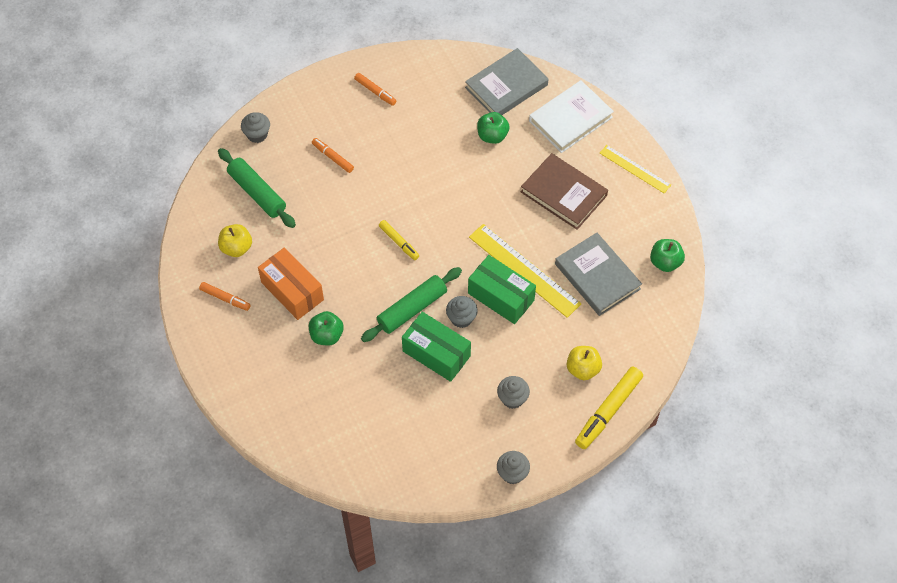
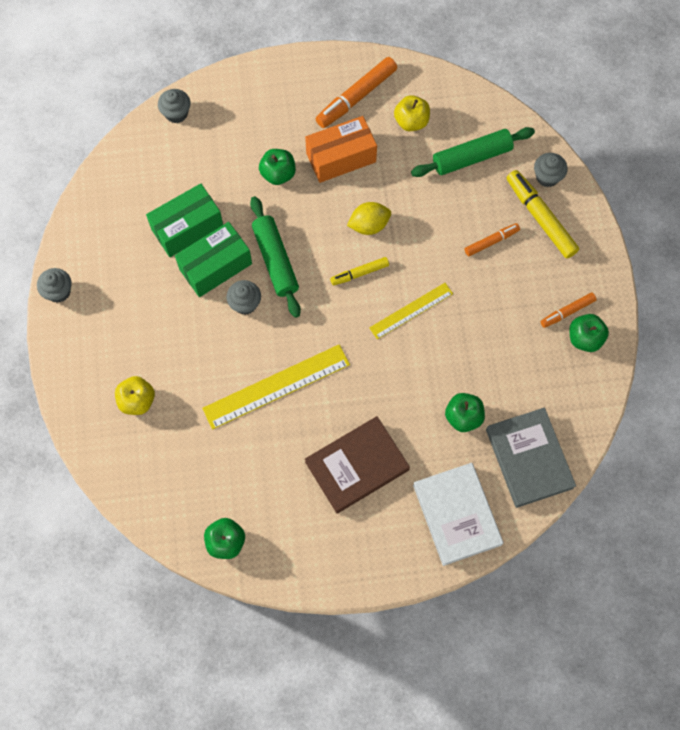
camera: 110 degrees right, 10 degrees up
orange marker [199,282,251,311] -> orange marker [316,57,397,128], size x1.75
green box [468,255,536,324] -> green box moved to [146,183,223,257]
grey cupcake [497,376,530,409] -> grey cupcake moved to [158,89,191,123]
grey book [555,233,642,316] -> none
yellow marker [575,367,643,449] -> yellow marker moved to [507,170,579,258]
yellow ruler [600,145,671,193] -> yellow ruler moved to [369,283,453,339]
none -> yellow lemon [347,202,391,235]
none -> green apple [569,314,609,352]

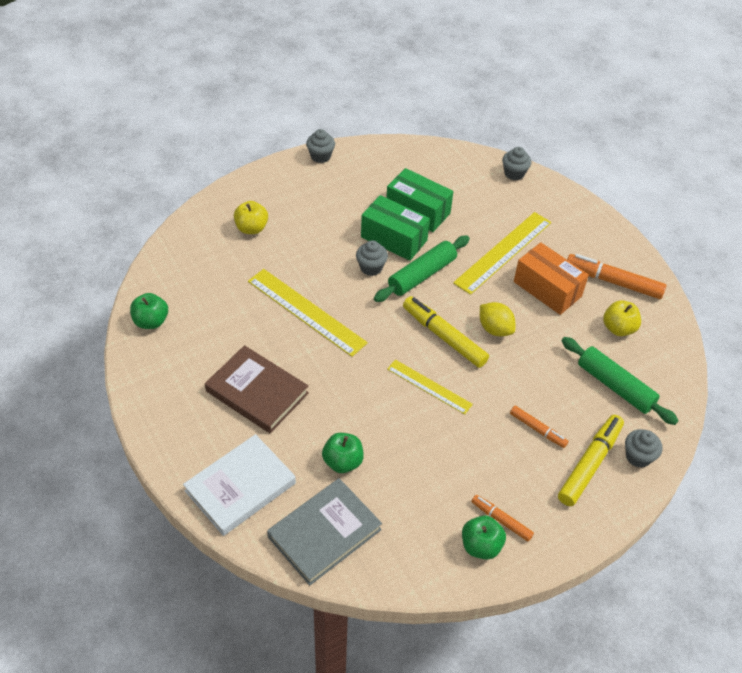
camera: 65 degrees right, 20 degrees down
green apple [259,149,296,185] -> yellow ruler [453,212,551,295]
yellow marker [330,257,389,286] -> yellow marker [403,296,489,368], size x1.75

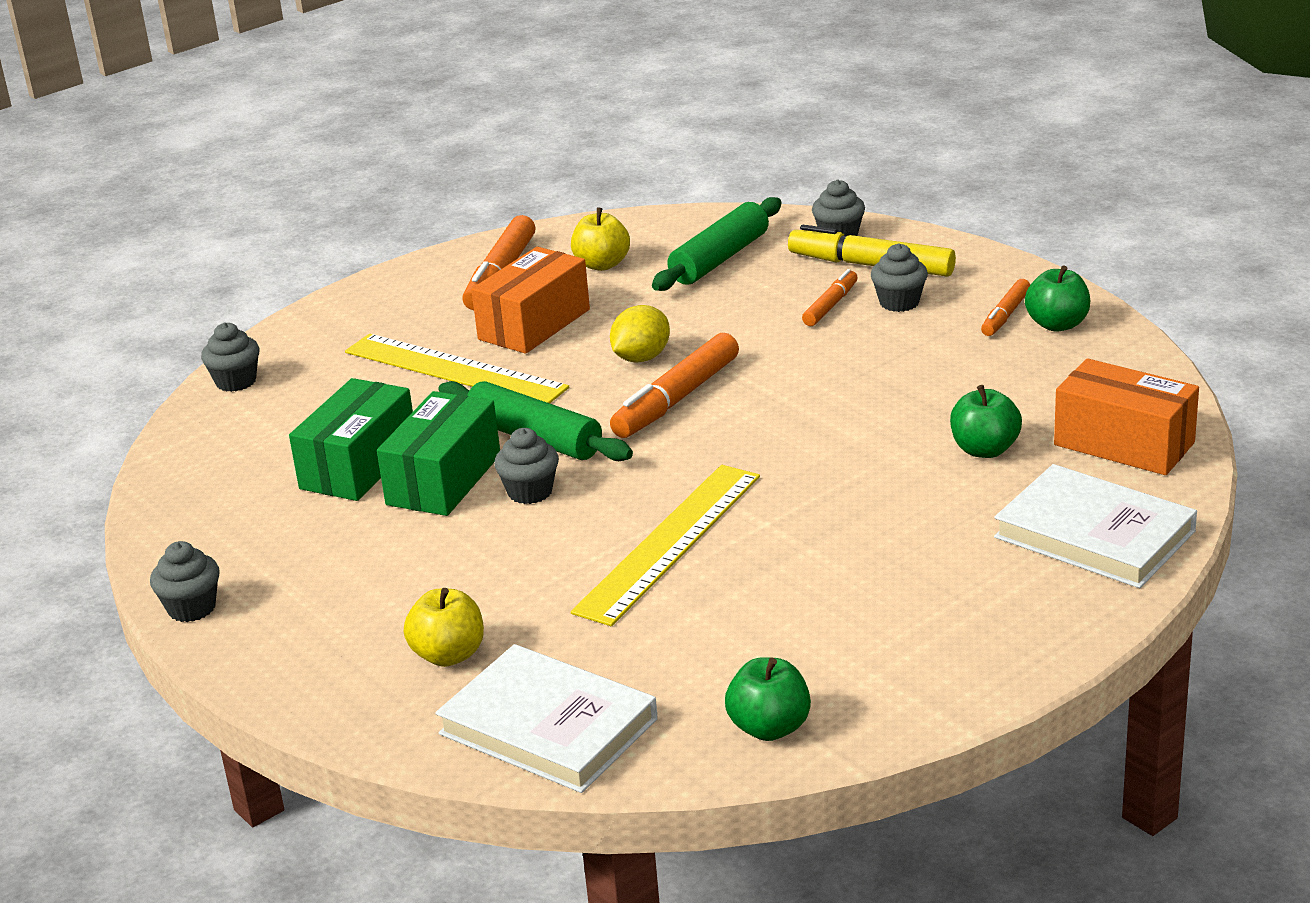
camera: 95 degrees left, 20 degrees down
brown book [205,345,309,433] -> none
grey book [267,478,382,586] -> orange box [1054,358,1199,475]
yellow ruler [387,360,473,414] -> none
yellow marker [403,296,489,368] -> orange marker [610,333,739,438]
none -> white book [435,644,658,793]
none -> grey cupcake [871,243,928,312]

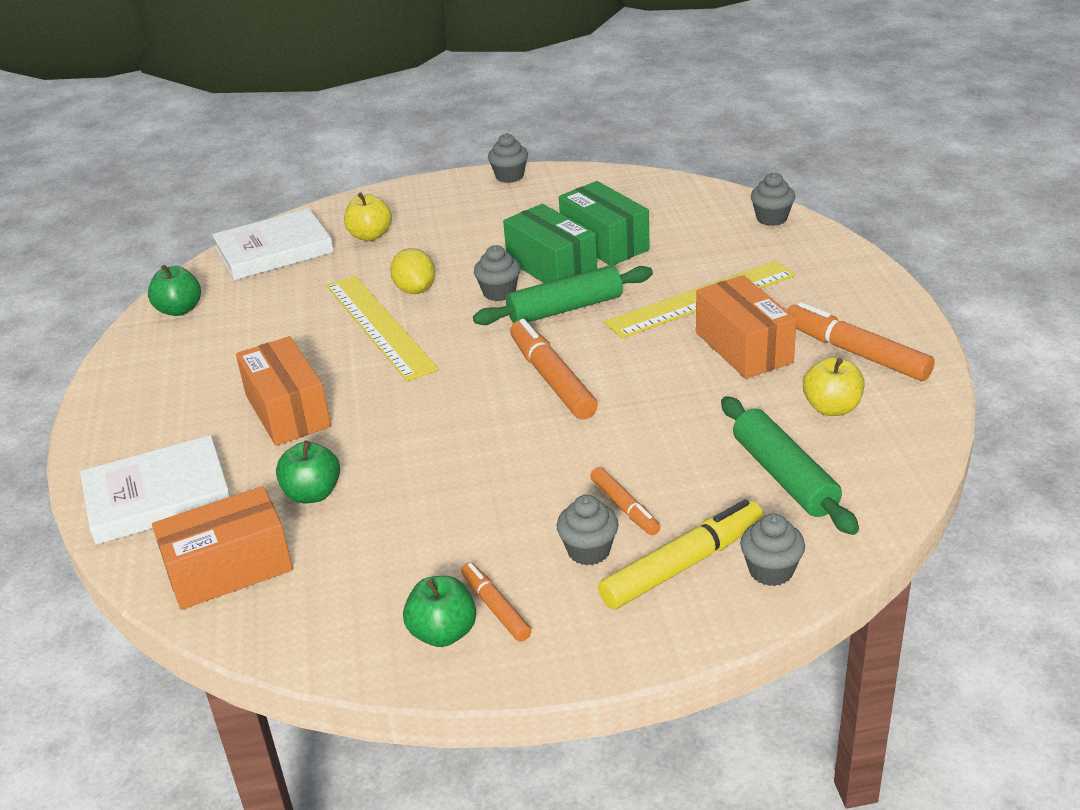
camera: 120 degrees right, 5 degrees up
yellow lemon [610,305,670,363] -> yellow lemon moved to [390,248,435,294]
none -> orange box [236,336,331,446]

